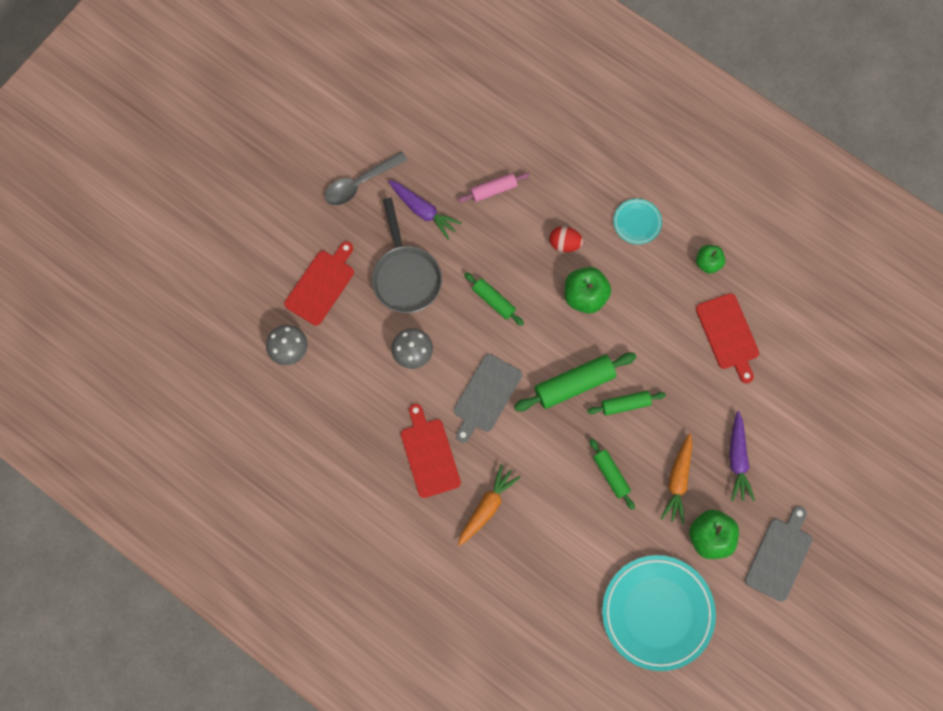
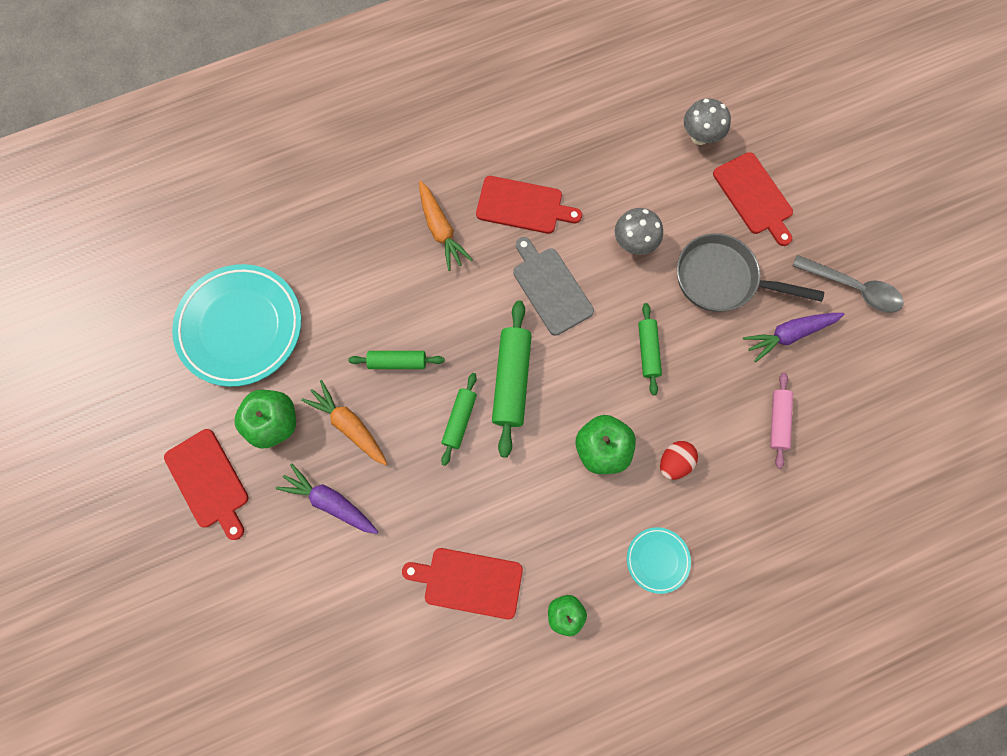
camera: 120 degrees right, 0 degrees up
grey spoon [325,151,407,205] -> grey spoon turned 120 degrees clockwise [793,255,904,313]
green rolling pin [464,272,524,326] -> green rolling pin turned 75 degrees counterclockwise [638,303,662,395]
grey cutting board [745,506,812,602] -> red cutting board [164,429,249,540]

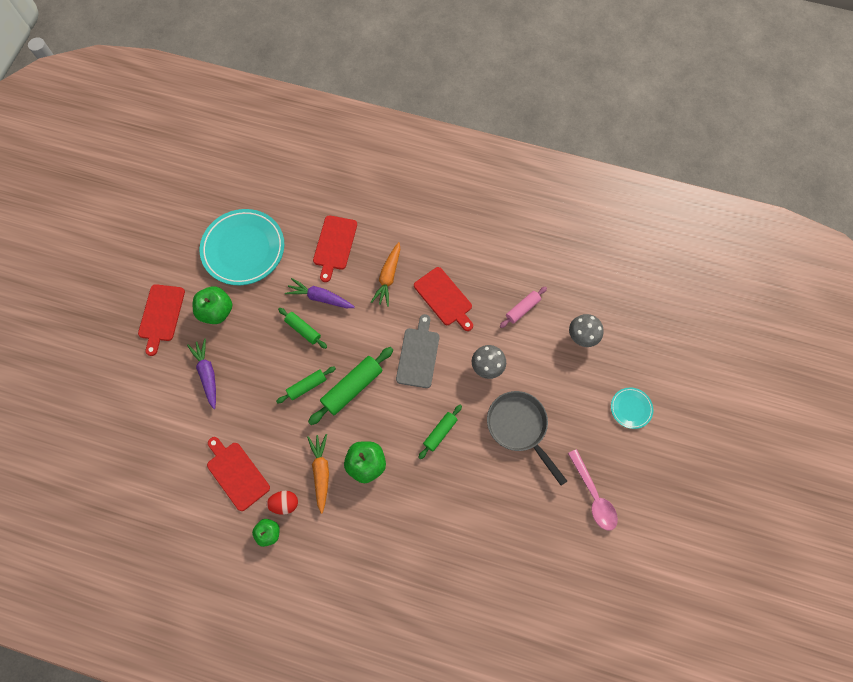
camera: 40 degrees right, 5 degrees down
orange carrot [301,380,387,465] -> orange carrot moved to [307,434,329,514]
turquoise plate [627,527,691,594] -> turquoise plate moved to [611,387,653,429]
red egg [660,441,698,480] -> red egg moved to [266,491,298,515]
red cutting board [713,152,793,246] -> red cutting board moved to [313,215,357,282]
purple carrot [743,313,844,362] -> purple carrot moved to [285,278,355,308]
pink rolling pin [770,372,793,469] -> pink rolling pin moved to [500,286,547,328]
grey spoon [793,255,904,313] -> pink spoon [568,449,618,531]

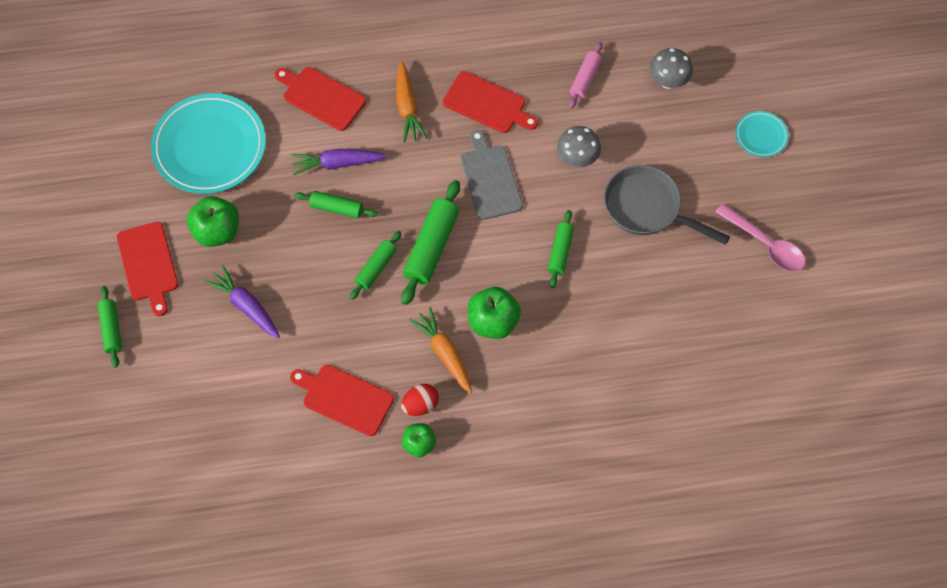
camera: 25 degrees left, 5 degrees down
red cutting board [313,215,357,282] -> red cutting board turned 135 degrees clockwise [275,67,366,131]
none -> green rolling pin [98,286,122,368]

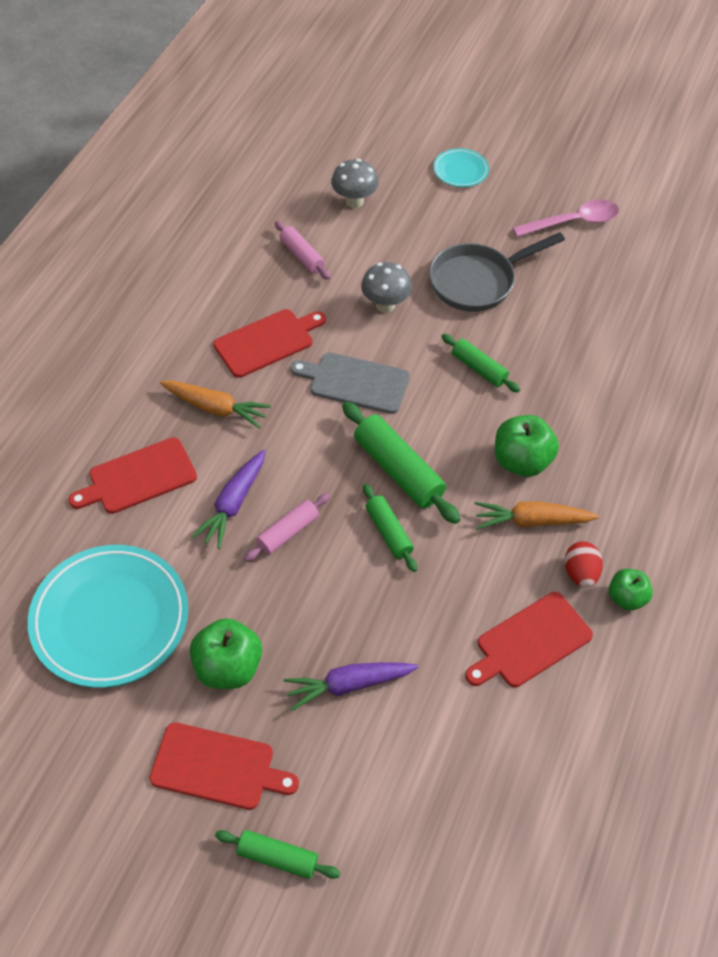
camera: 60 degrees left, 10 degrees down
green rolling pin [295,191,378,218] -> pink rolling pin [244,493,330,562]

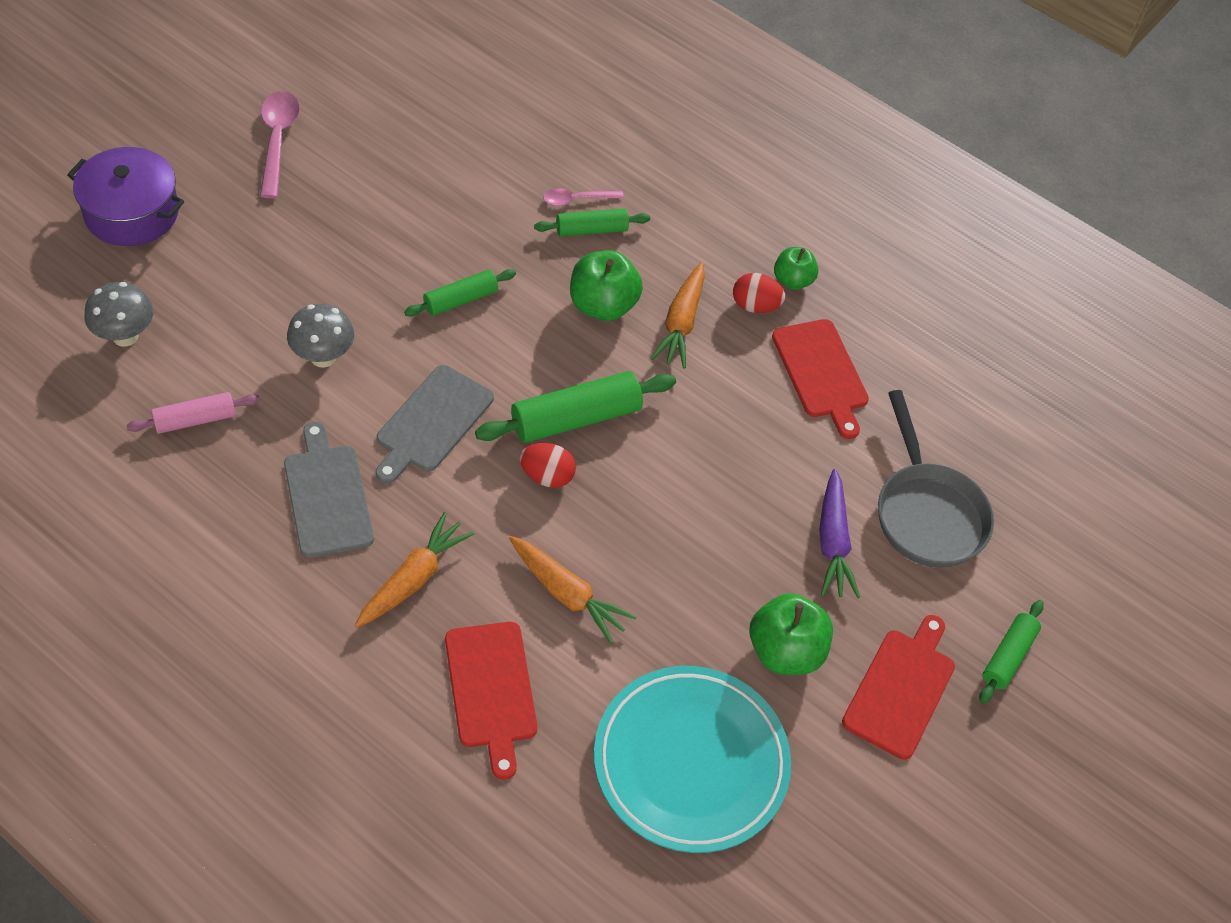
camera: 80 degrees left, 0 degrees up
purple carrot [191,450,265,549] -> orange carrot [509,536,637,644]
red cutting board [213,309,326,378] -> grey cutting board [284,422,374,558]
pink rolling pin [244,493,330,562] -> none
green rolling pin [363,484,417,572] -> green rolling pin moved to [534,208,650,237]
grey pan [429,232,565,312] -> grey pan moved to [878,390,994,568]
turquoise plate [433,148,489,187] -> purple pot [67,147,184,246]
none -> red egg [520,443,576,488]
none -> pink spoon [543,188,624,206]

